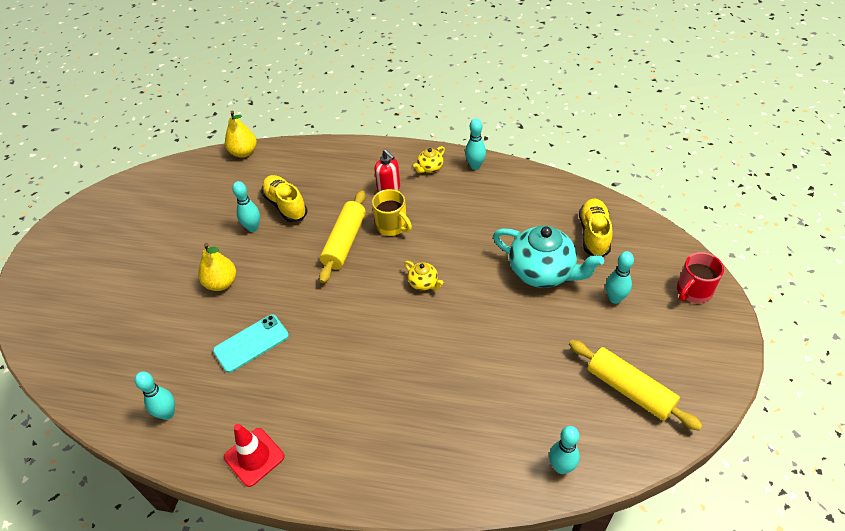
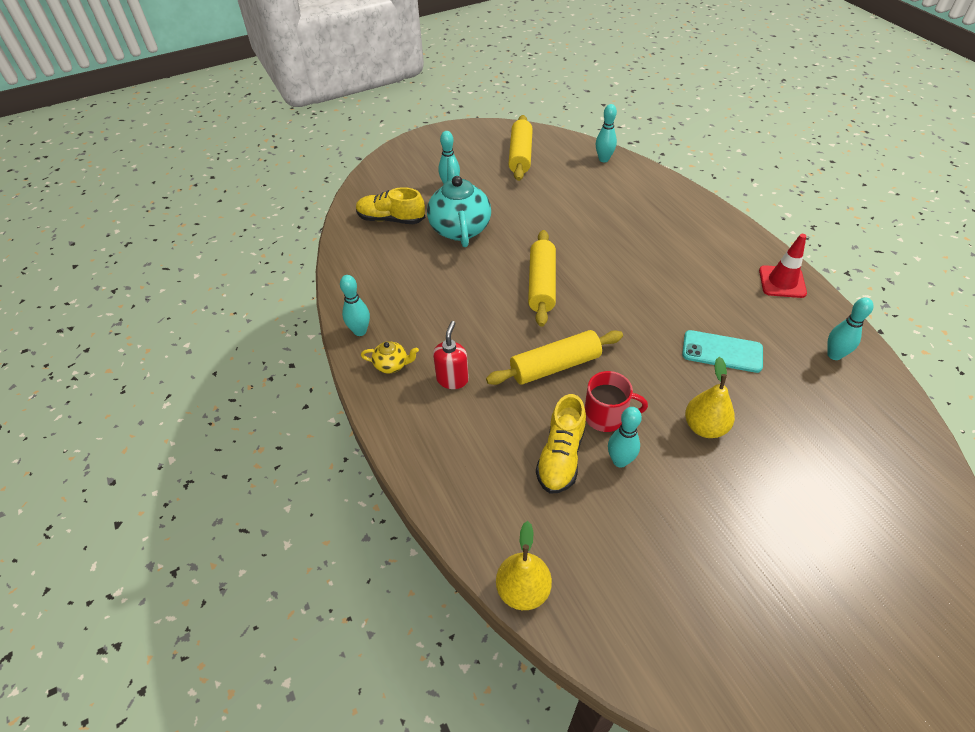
camera: 130 degrees left, 0 degrees up
yellow mug [372,189,412,236] -> none
yellow teapot [404,261,443,291] -> yellow rolling pin [528,230,556,327]
yellow shoe [579,198,612,256] -> yellow shoe turned 45 degrees clockwise [356,187,425,224]
red mug [677,252,724,303] -> red mug moved to [585,371,648,432]

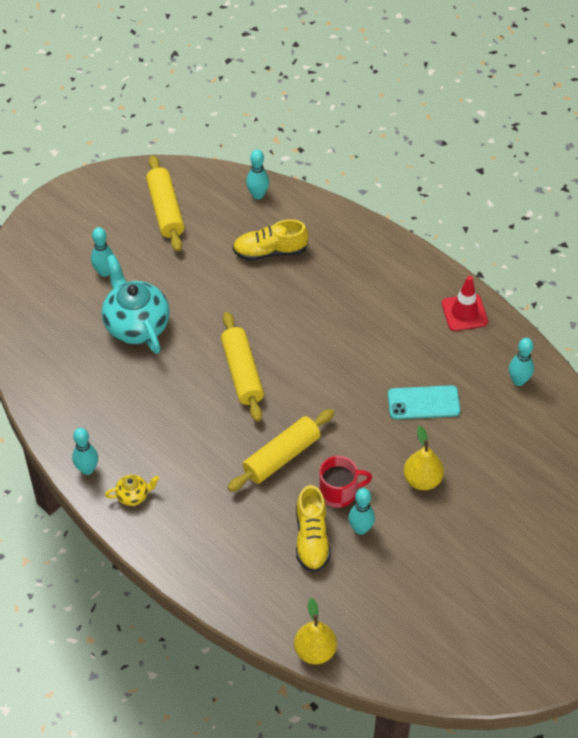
camera: 20 degrees left, 5 degrees up
yellow shoe [356,187,425,224] -> yellow shoe moved to [233,219,308,261]
red soap dispenser [433,321,469,389] -> none

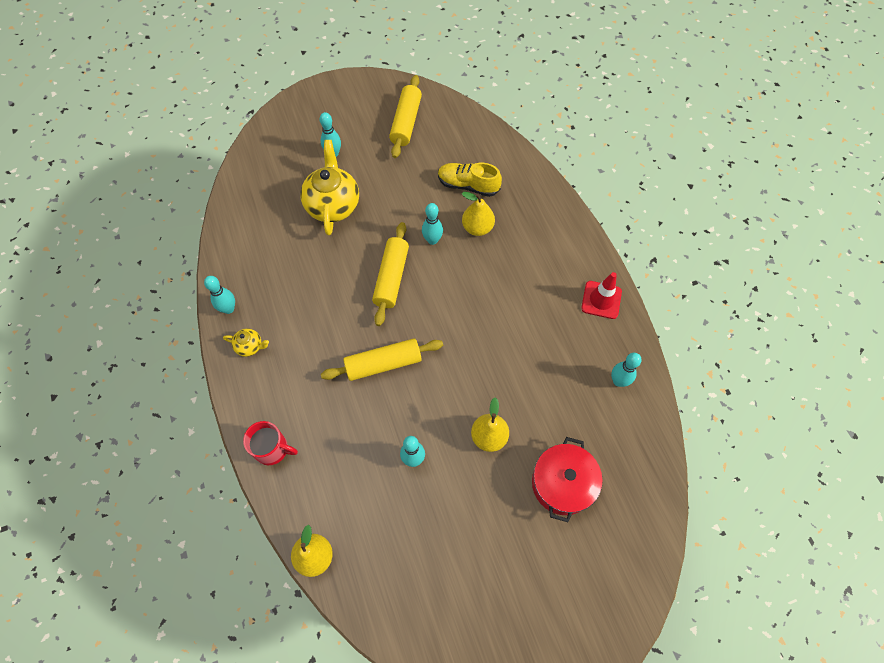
camera: 25 degrees right, 10 degrees up
turquoise teapot [102,254,170,354] -> yellow teapot [300,140,359,236]
turquoise bowling pin [246,149,269,199] -> turquoise bowling pin moved to [422,203,443,245]
yellow shoe [296,485,331,572] -> none
red mug [319,456,372,508] -> red mug moved to [243,421,298,465]
turquoise phone [388,385,460,419] -> none
none -> yellow pear [462,192,495,236]
none -> red pot [532,437,603,522]

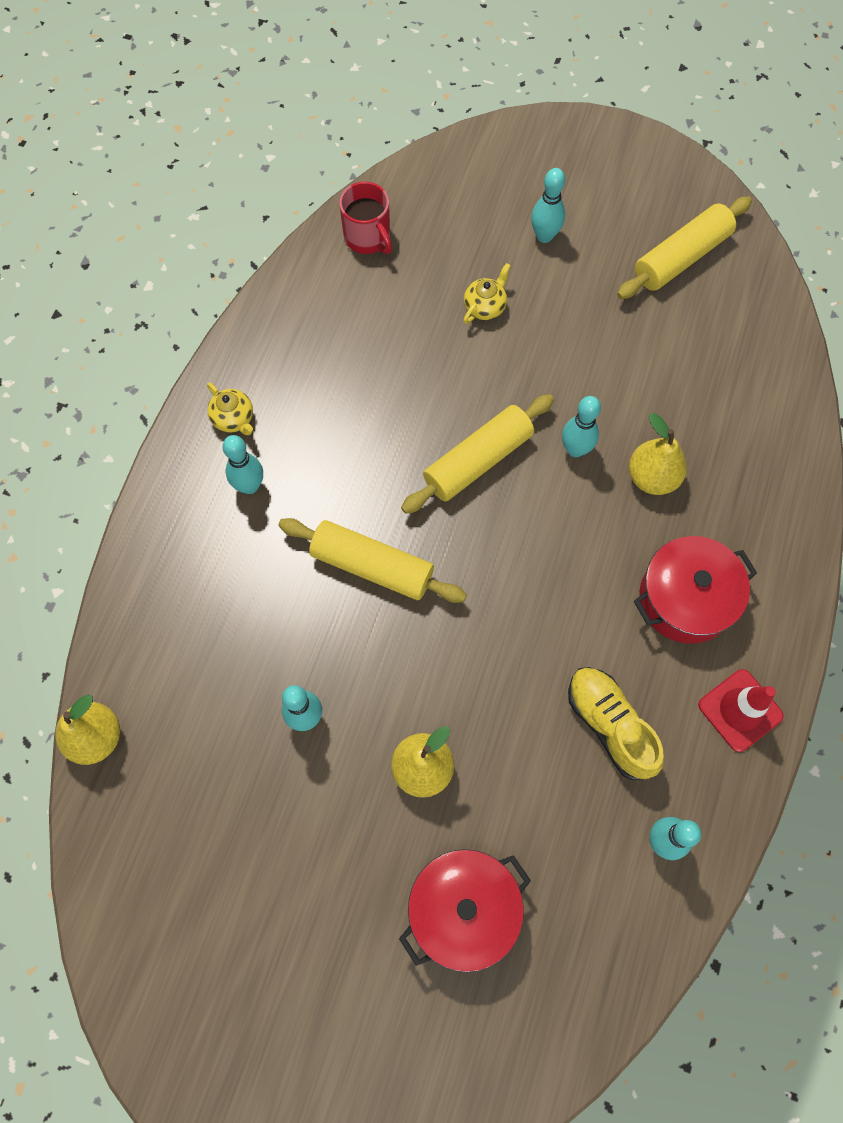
camera: 40 degrees right, 5 degrees up
turquoise bowling pin [204,276,235,314] -> turquoise bowling pin moved to [223,435,263,494]
red mug [243,421,298,465] -> red mug moved to [339,182,392,254]
yellow teapot [300,140,359,236] -> yellow teapot [463,263,511,324], size x0.46
yellow shoe [438,163,502,197] -> yellow shoe moved to [568,667,664,780]
none -> red pot [634,536,757,644]

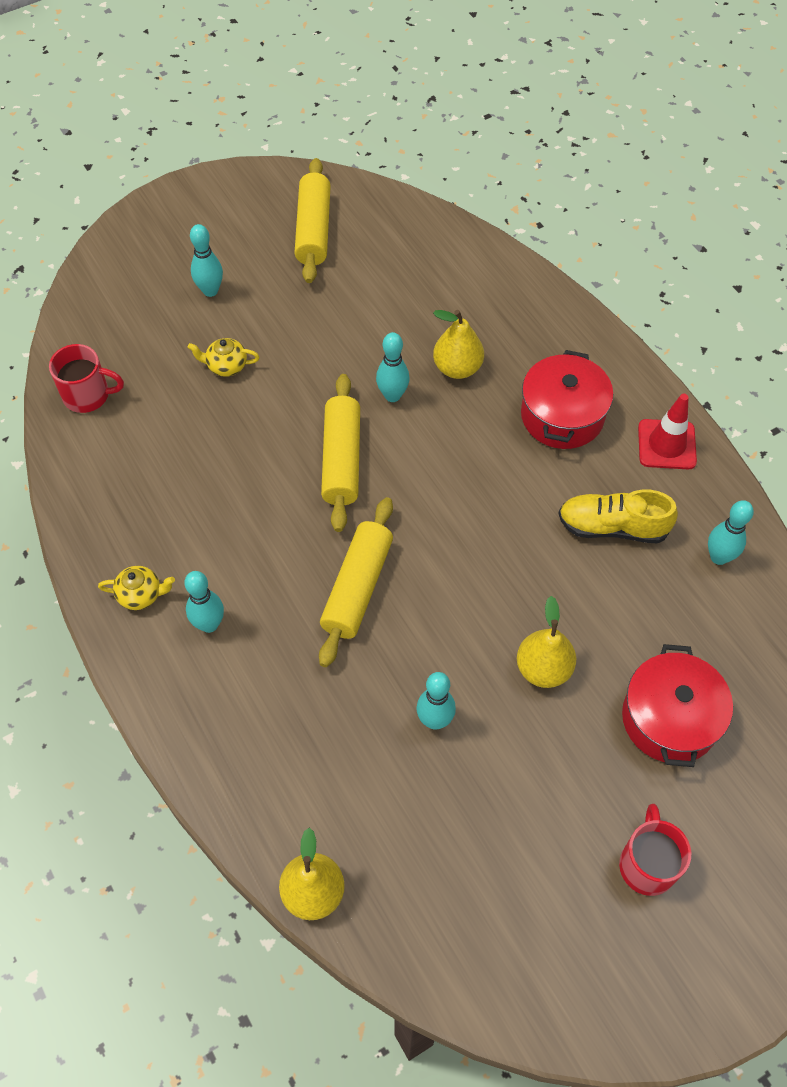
camera: 50 degrees left, 10 degrees down
yellow rolling pin [278,518,467,603] -> yellow rolling pin turned 45 degrees counterclockwise [319,497,393,667]
yellow teapot [463,263,511,324] -> yellow teapot turned 75 degrees counterclockwise [187,338,259,377]
none -> red mug [619,804,691,896]

